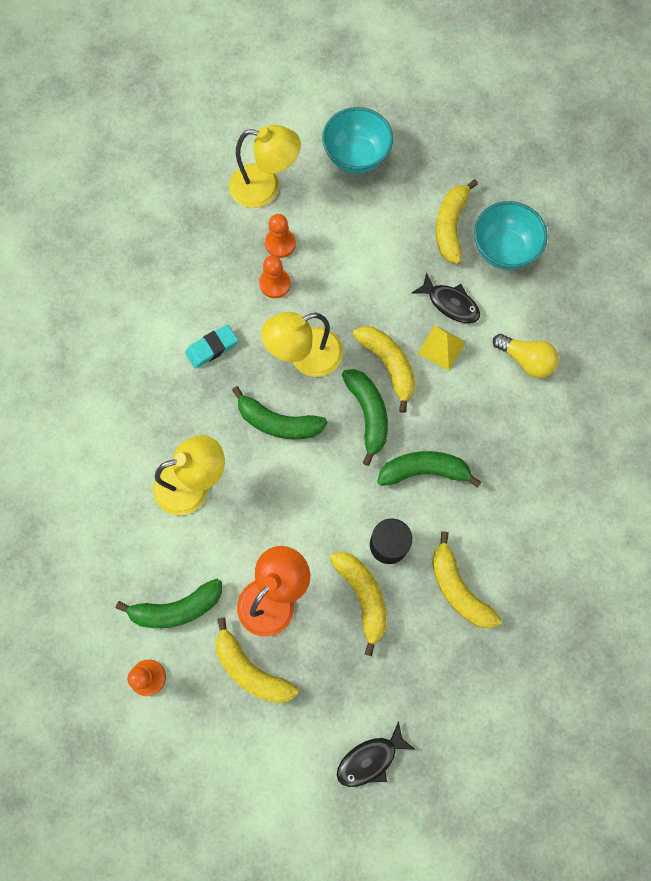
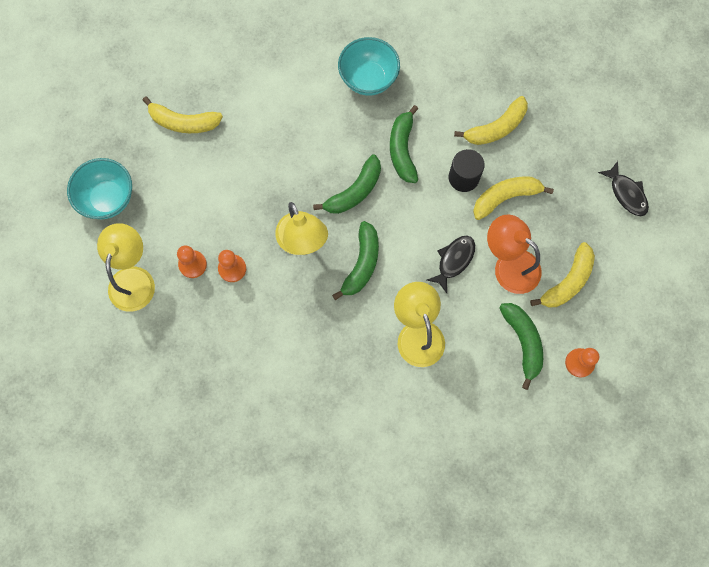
camera: 90 degrees left, 0 degrees up
turquoise eraser [185,325,238,369] -> none
green banana [342,369,388,466] -> green banana turned 150 degrees clockwise [313,154,381,214]
yellow banana [353,326,415,413] -> none
black fish [412,272,480,323] -> black fish moved to [427,235,475,293]
yellow pyramid [417,325,466,371] -> none
turquoise bowl [474,201,548,270] -> turquoise bowl moved to [338,37,400,96]
yellow light bulb [493,334,559,378] -> none

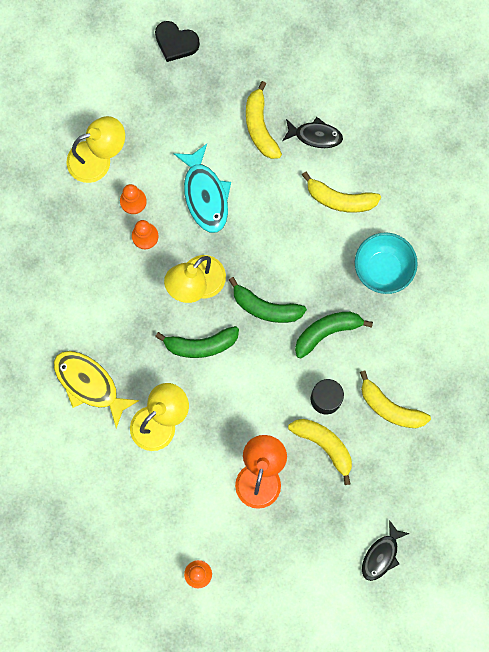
camera: 65 degrees right, 5 degrees up
turquoise bowl [67,158,132,219] -> none
black fish [427,235,475,293] -> black fish moved to [283,117,343,148]
green banana [499,303,543,390] -> none
yellow banana [530,242,595,308] -> yellow banana moved to [302,172,381,213]
none -> yellow fish [54,351,140,428]
none -> black heart [155,21,200,62]
none -> turquoise fish [173,144,231,233]

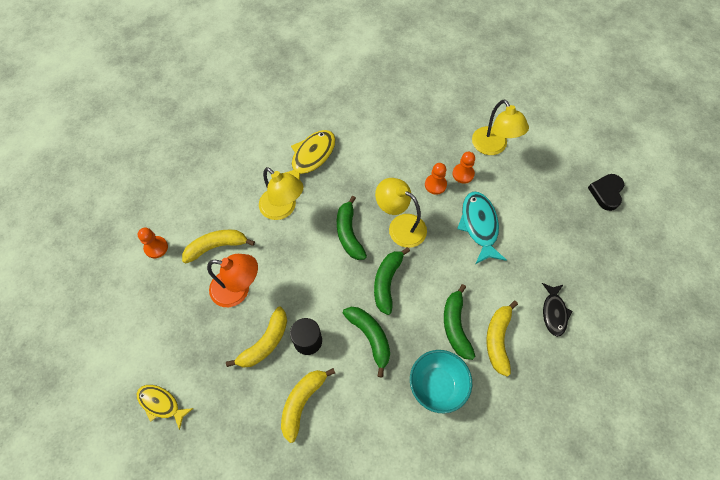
camera: 85 degrees right, 15 degrees down
turquoise fish [173,144,231,233] -> turquoise fish turned 105 degrees clockwise [457,192,506,264]
yellow banana [246,81,282,159] -> yellow banana moved to [182,230,255,264]
black fish [362,520,410,581] -> yellow fish [137,385,194,430]
none -> green banana [444,284,475,360]

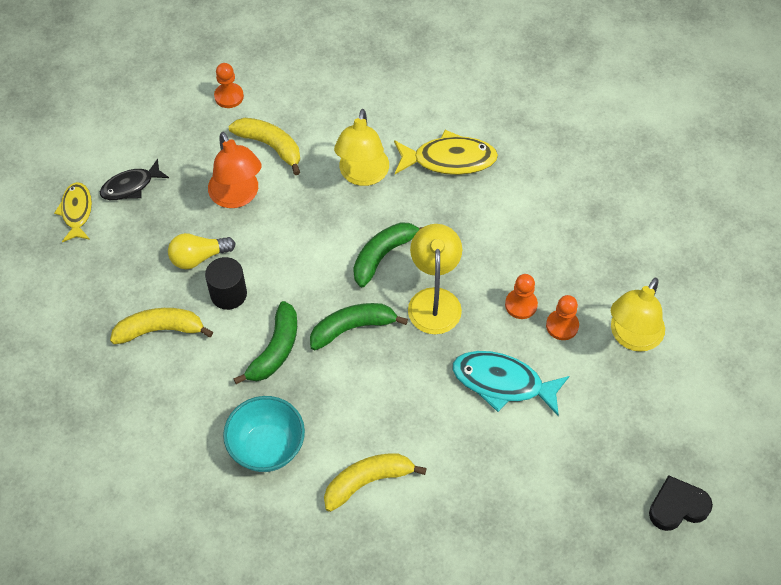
camera: 55 degrees right, 5 degrees down
yellow banana [226,306,287,368] -> yellow light bulb [168,233,236,269]
green banana [444,284,475,360] -> none
turquoise fish [457,192,506,264] -> turquoise fish turned 120 degrees counterclockwise [453,351,569,416]
black fish [542,283,573,337] -> black fish moved to [100,159,169,200]

